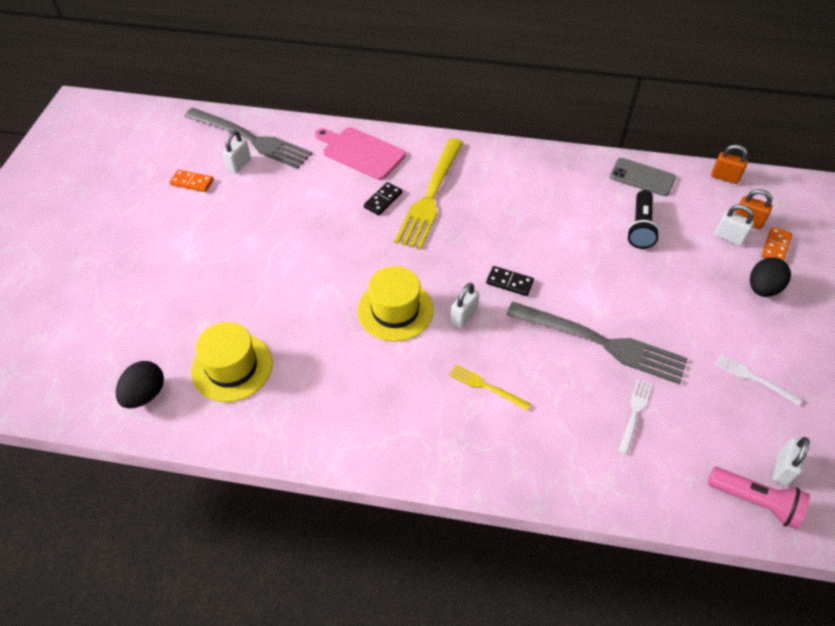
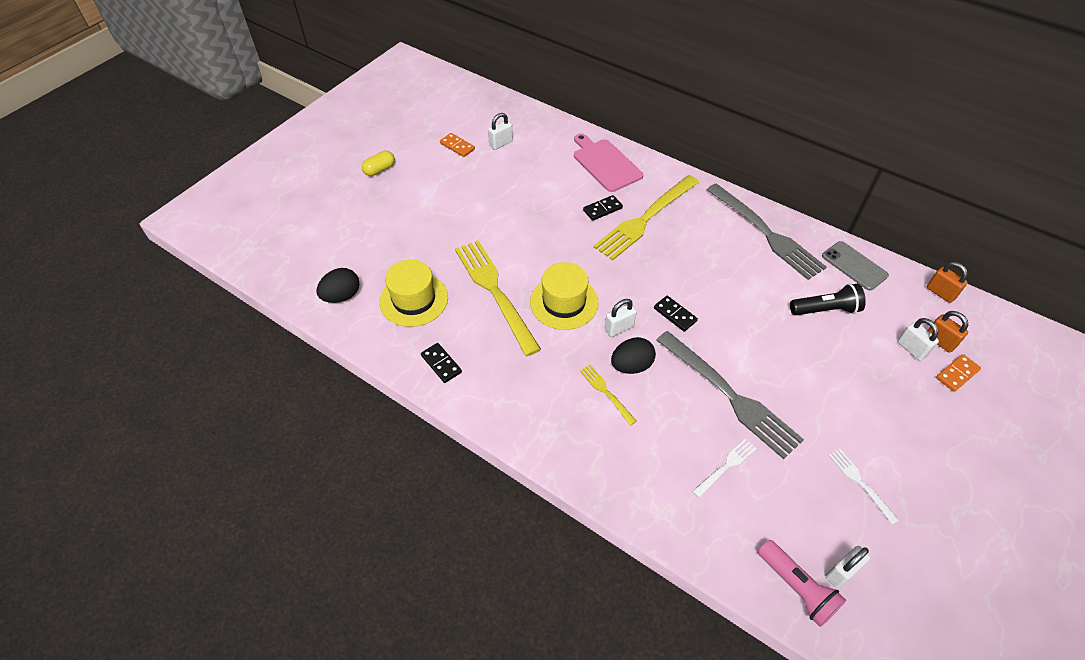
camera: 25 degrees right, 0 degrees up
grey fork [185,108,312,169] -> grey fork moved to [707,183,827,280]
black flashlight [627,190,660,249] -> black flashlight turned 135 degrees counterclockwise [790,284,866,315]
black egg [750,257,791,297] -> black egg moved to [611,337,656,374]
none -> yellow capsule [362,151,395,176]
none -> black domino [421,343,462,383]
none -> yellow fork [455,240,541,356]

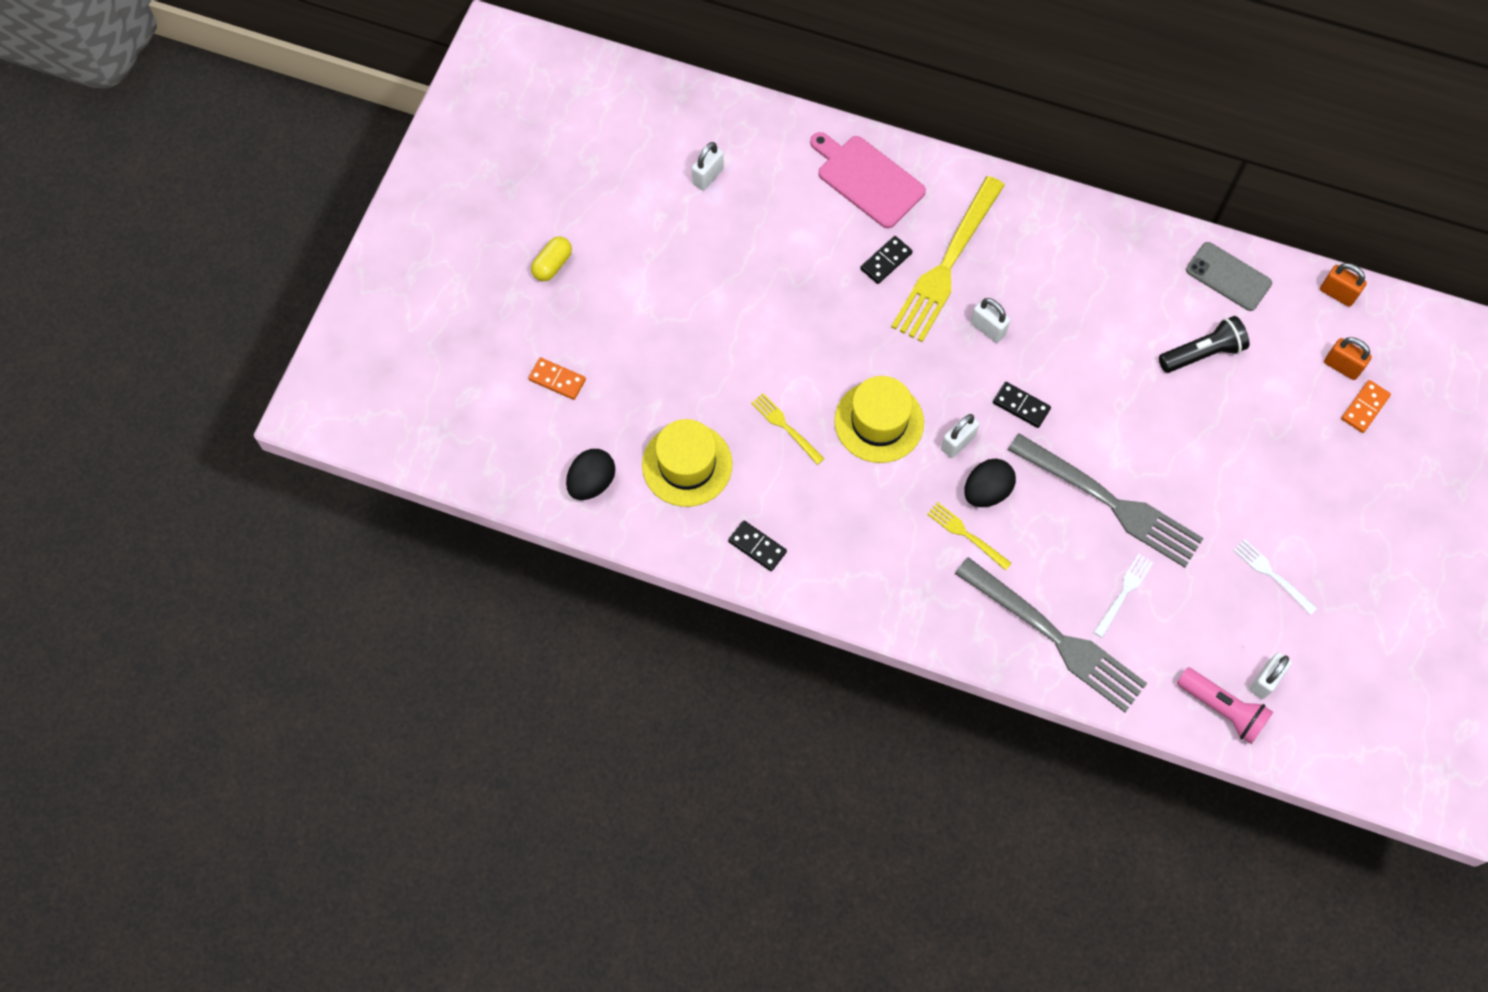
camera: 15 degrees left, 15 degrees up
orange domino [440,133,475,157] -> orange domino moved to [528,358,586,400]
yellow fork [455,240,541,356] -> yellow fork [751,393,825,465], size x0.46
grey fork [707,183,827,280] -> grey fork moved to [955,557,1147,712]
white padlock [898,318,939,361] -> white padlock moved to [971,298,1010,343]

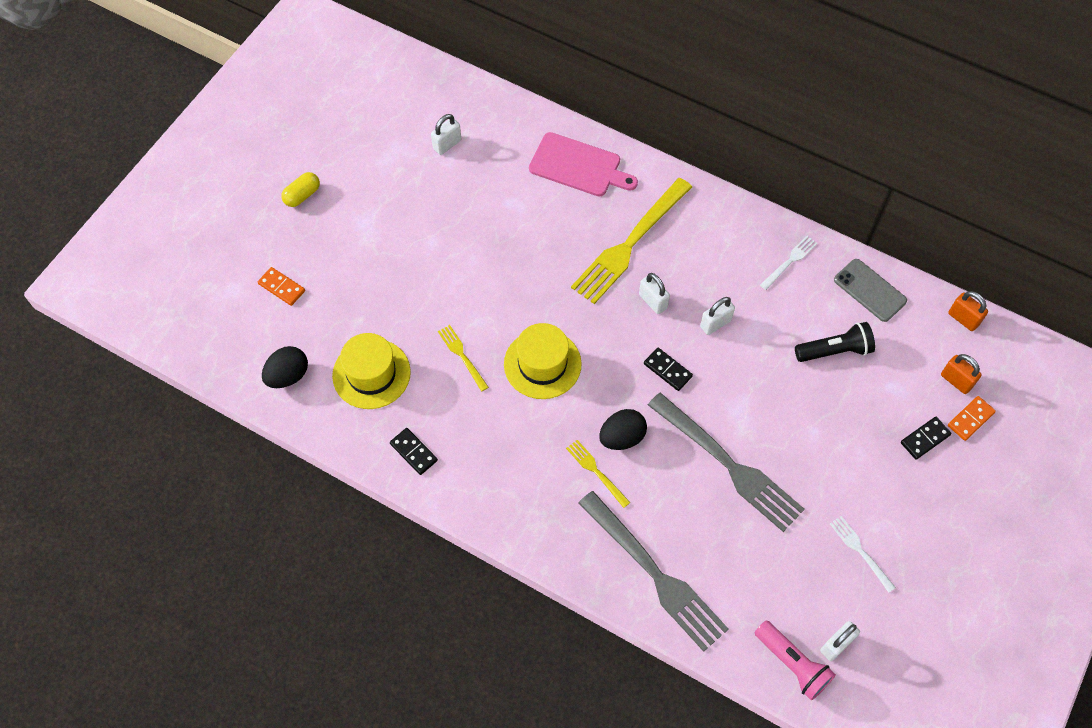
camera: 10 degrees right, 5 degrees down
pink cutting board [810,132,926,228] -> pink cutting board turned 150 degrees clockwise [529,132,638,196]
black domino [860,236,913,284] -> black domino moved to [901,417,951,460]
white padlock [941,414,979,458] -> white padlock moved to [700,297,735,335]
white fork [1093,554,1153,638] -> white fork moved to [760,236,818,290]

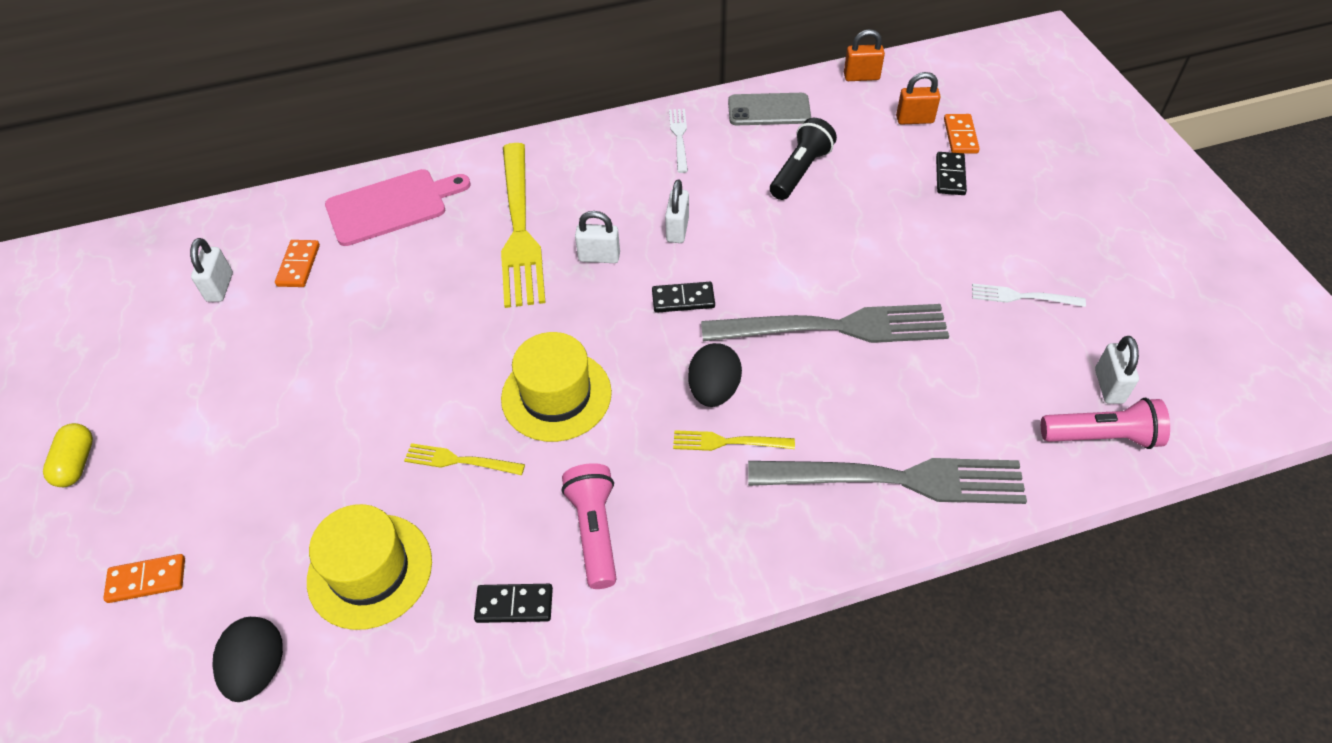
camera: 45 degrees left, 10 degrees down
none -> orange domino [275,240,320,287]
none -> pink flashlight [562,463,617,589]

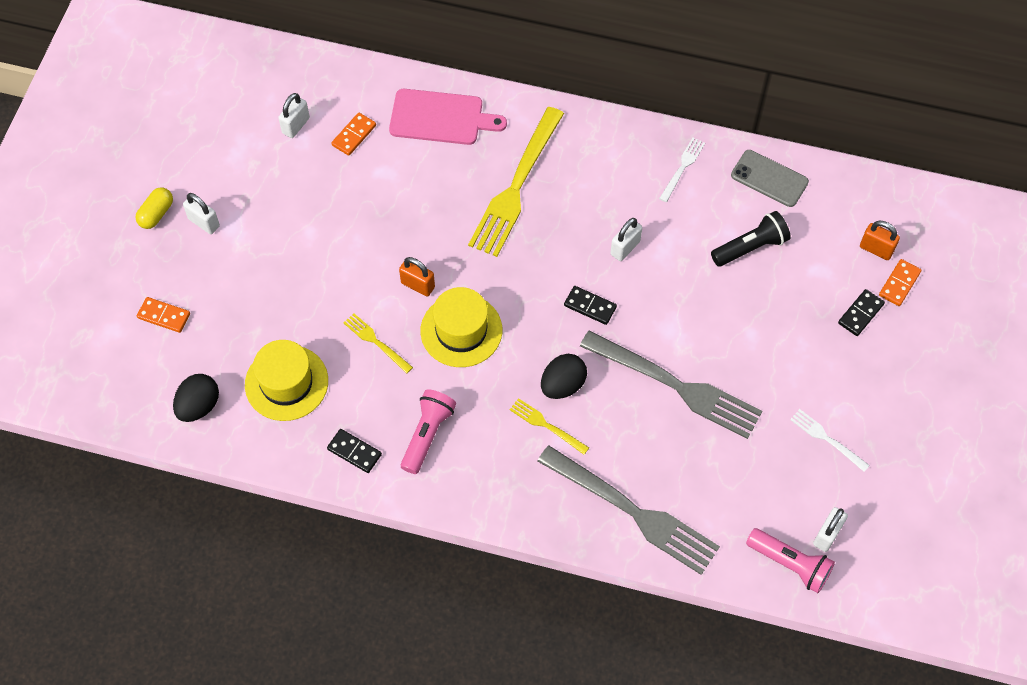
camera: 30 degrees right, 10 degrees up
white padlock [575,211,620,263] -> white padlock moved to [183,193,220,234]
orange padlock [844,29,885,81] -> orange padlock moved to [399,257,435,296]

